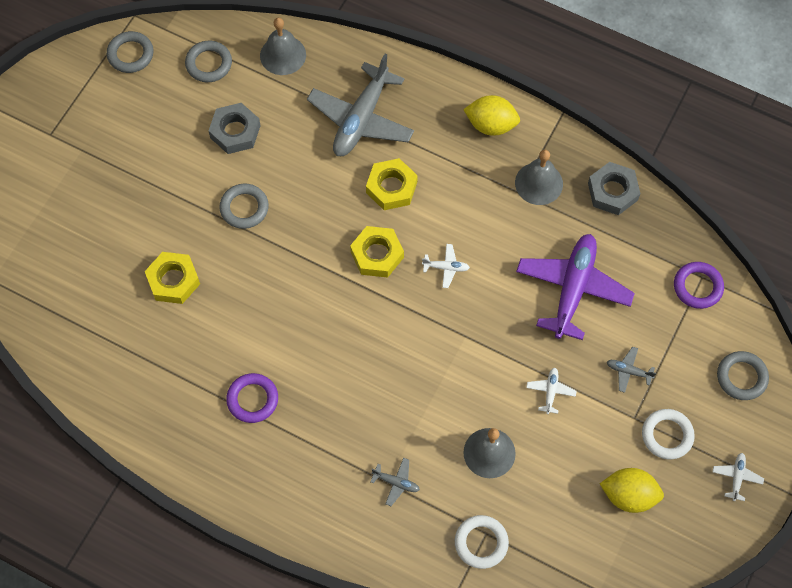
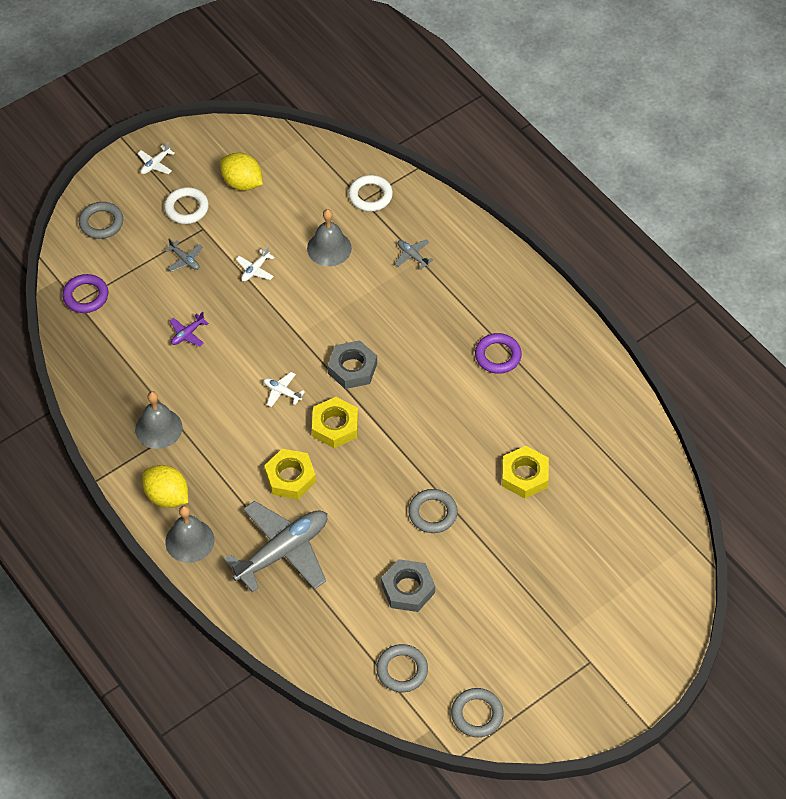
camera: 155 degrees left, 10 degrees down
grey bell [260,18,306,75] -> grey bell moved to [165,506,214,563]
purple plane [516,234,635,340] -> purple plane [170,312,209,346], size x0.41
grey nut [588,162,640,215] -> grey nut moved to [328,340,377,389]

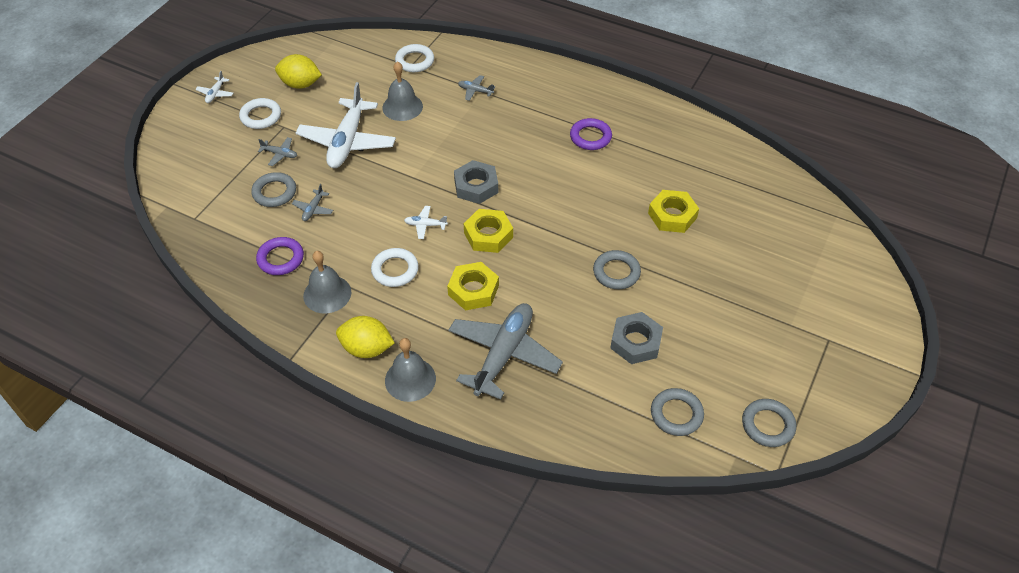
camera: 25 degrees left, 5 degrees down
purple ring [63,274,108,313] -> purple ring moved to [256,237,304,275]
grey ring [79,202,123,239] -> grey ring moved to [251,172,296,207]
purple plane [170,312,209,346] -> grey plane [292,184,333,221]
white plane [236,246,275,281] -> white plane [296,82,396,168], size x2.44
none -> white ring [371,248,419,287]

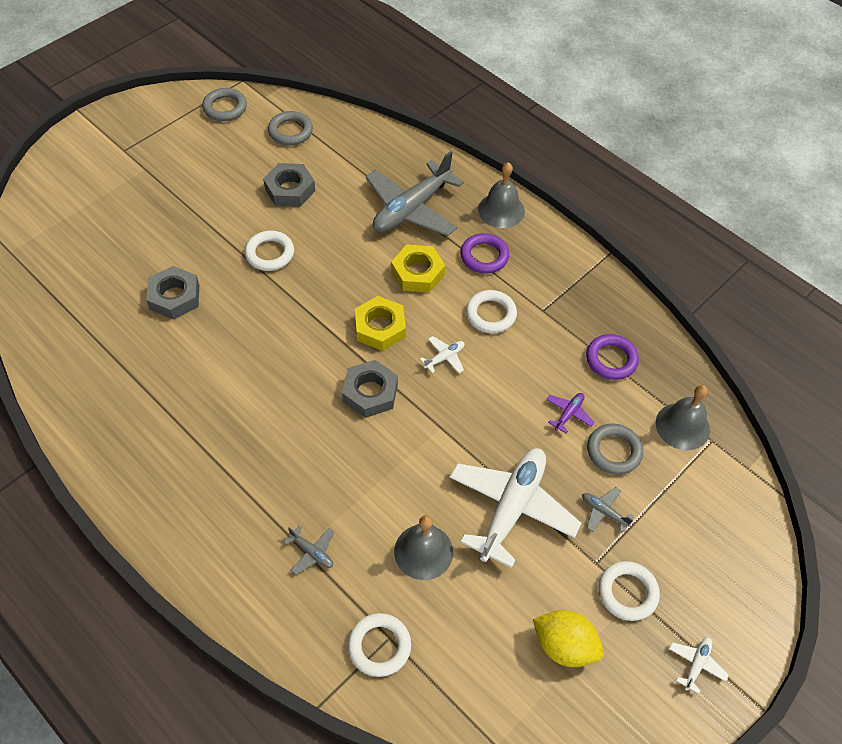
camera: 165 degrees left, 5 degrees up
grey plane [292,184,333,221] -> purple plane [546,393,595,433]
grey bell [303,251,351,313] -> grey bell moved to [656,385,710,450]
yellow lemon [336,316,395,358] -> none
white plane [404,206,448,239] -> white plane turned 60 degrees counterclockwise [420,336,465,373]
purple ring [570,118,612,150] -> purple ring moved to [460,233,509,274]
grey ring [593,250,641,289] -> white ring [245,231,294,271]
yellow nut [648,190,699,233] -> grey nut [146,266,199,320]

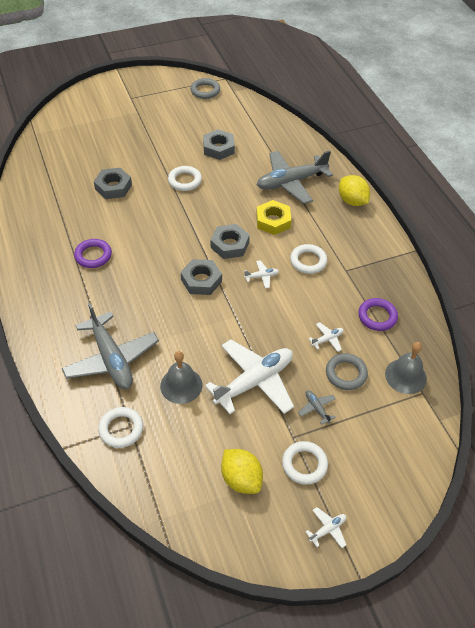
camera: 25 degrees right, 5 degrees down
grey ring [268,111,313,145] -> none
grey plane [284,526,334,575] -> grey plane [62,303,159,389], size x2.44
yellow nut [355,296,406,351] -> grey nut [211,224,250,259]
purple ring [460,233,509,274] -> purple ring moved to [74,239,112,268]
grey bell [478,162,525,228] -> yellow lemon [339,175,370,206]
purple plane [546,393,595,433] -> white plane [308,322,344,352]

